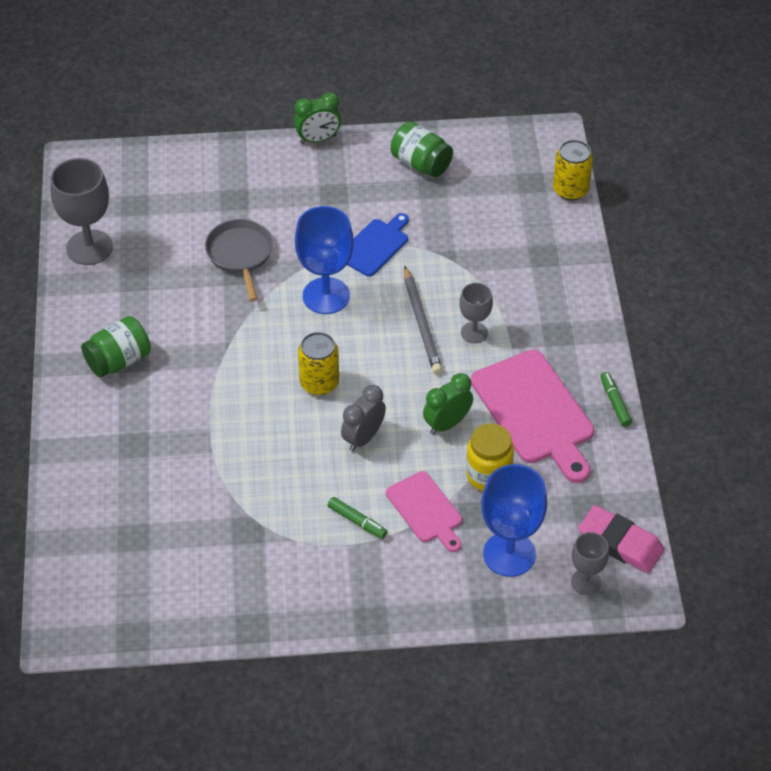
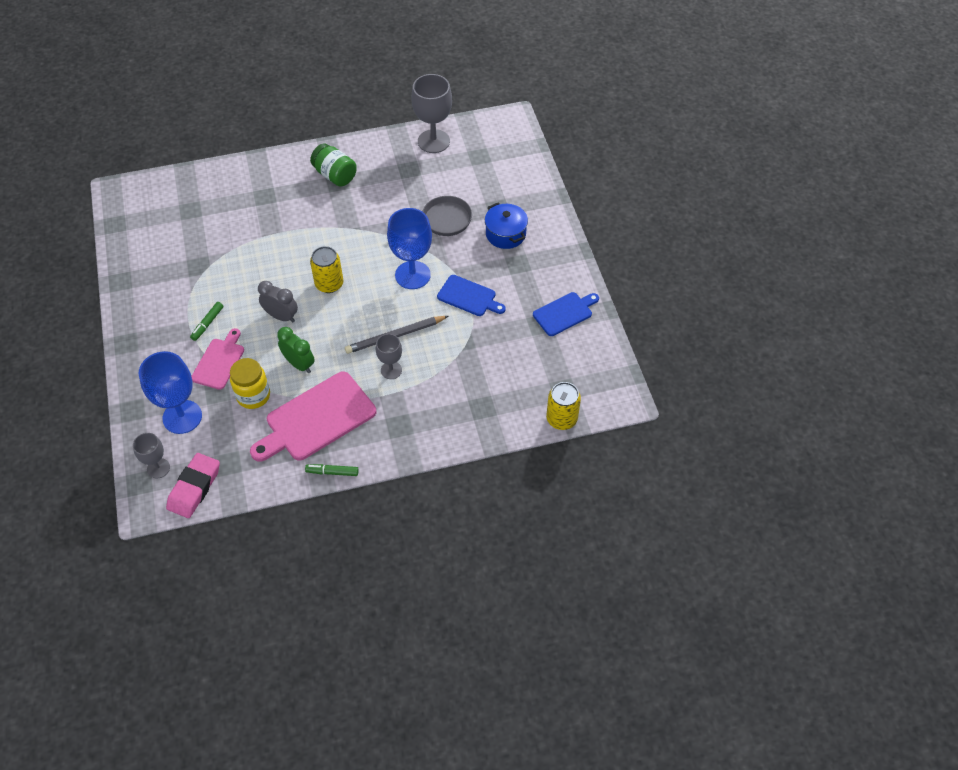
camera: 80 degrees right, 5 degrees up
green clock [294,92,341,144] -> none
pink cutting board [386,471,462,552] -> pink cutting board turned 150 degrees clockwise [191,328,244,390]
green jar [390,121,453,177] -> blue cutting board [533,292,599,336]
green marker [600,372,632,427] -> green marker turned 150 degrees counterclockwise [305,464,359,476]
none -> blue pot [485,203,528,249]

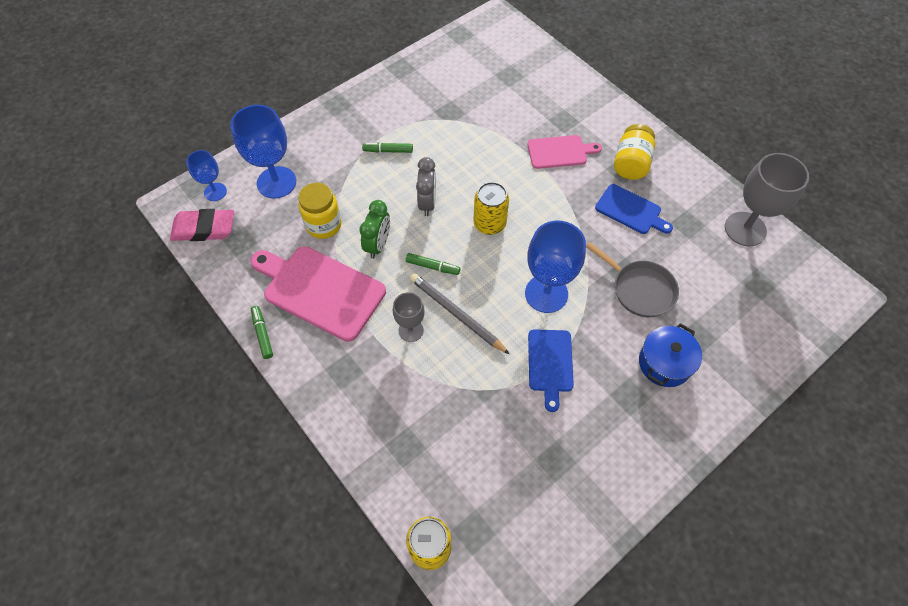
camera: 65 degrees right, 5 degrees up
grey goblet [133,433,170,478] -> blue goblet [186,150,227,201]
pink cutting board [191,328,244,390] -> pink cutting board moved to [528,135,602,169]
green jar [310,143,357,187] -> yellow jar [614,124,655,180]
blue cutting board [533,292,599,336] -> blue cutting board moved to [595,184,673,234]
none -> green marker [406,253,460,275]

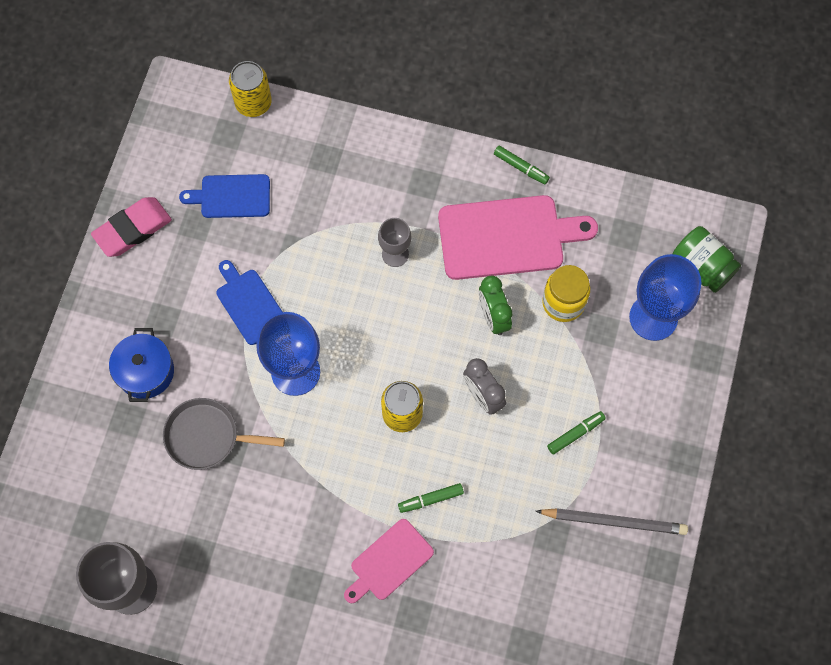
camera: 145 degrees right, 10 degrees up
pink eraser [170,209,234,241] -> pink eraser moved to [91,197,172,257]
blue goblet [186,150,227,201] -> green jar [672,226,741,293]
green marker [406,253,460,275] -> green marker moved to [398,483,464,513]
grey pencil [410,273,509,354] -> grey pencil moved to [536,508,688,535]
blue cutting board [595,184,673,234] -> blue cutting board moved to [179,174,270,218]
yellow jar [614,124,655,180] -> none

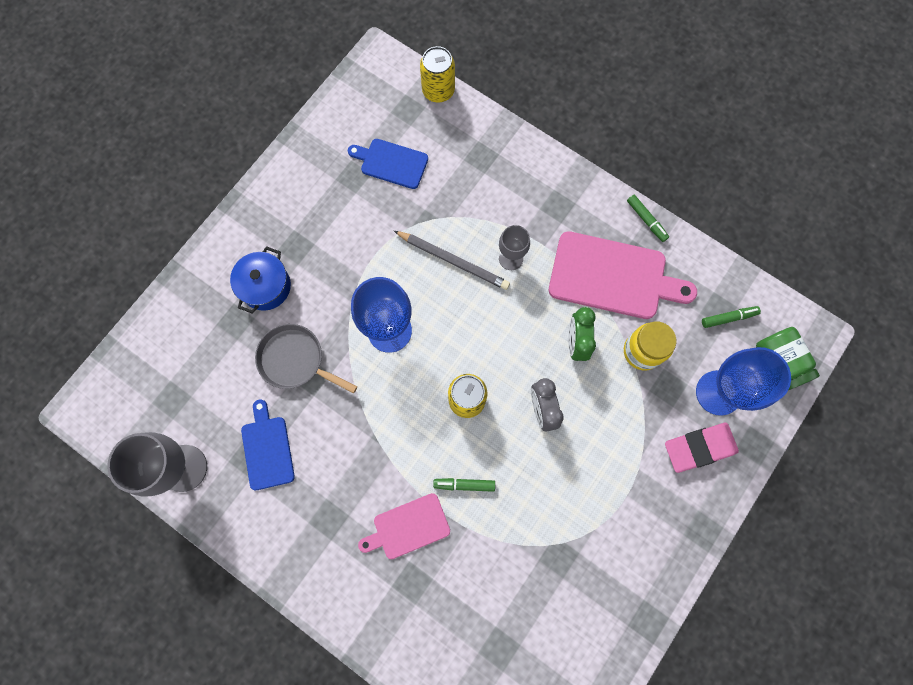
camera: 20 degrees right, 5 degrees up
pink eraser [91,197,172,257] -> pink eraser moved to [665,423,739,473]
blue cutting board [216,260,282,345] -> blue cutting board moved to [241,400,295,490]
grey pencil [536,508,688,535] -> grey pencil moved to [394,231,510,290]
green marker [547,411,606,455] -> green marker moved to [702,306,761,328]

